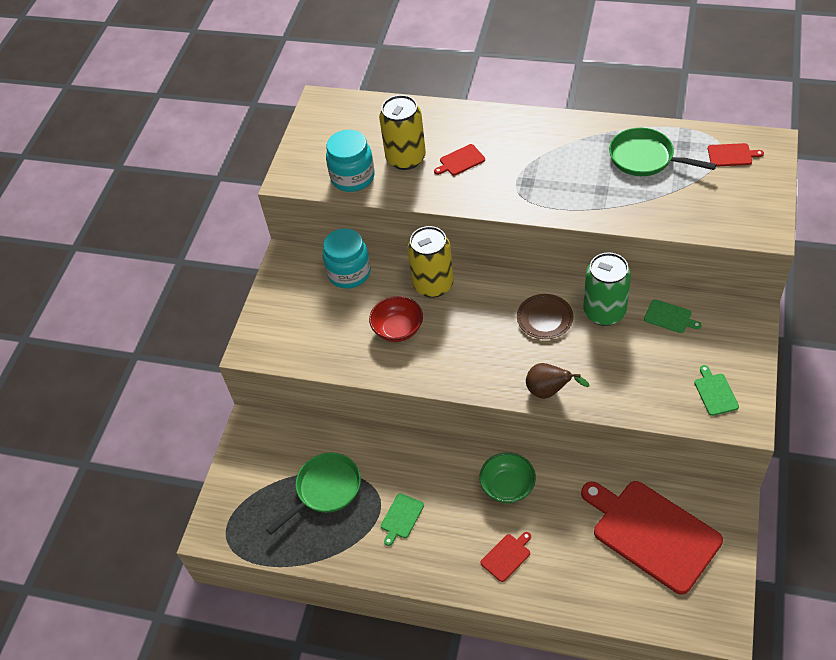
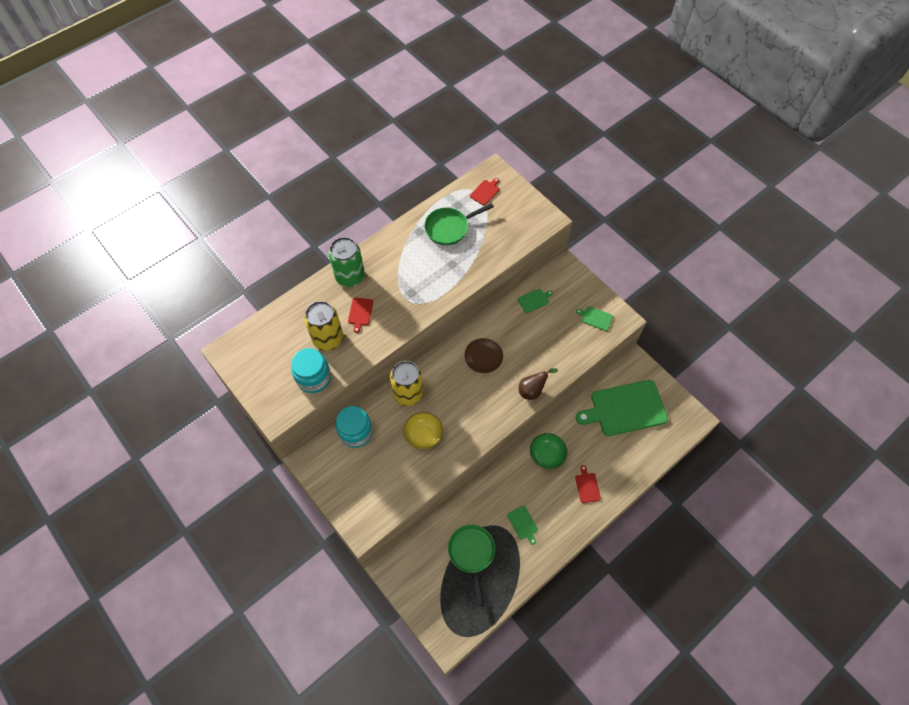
camera: 60 degrees left, 10 degrees up
red bowl [369,296,423,342] -> yellow bowl [403,412,443,449]
red cutting board [581,481,723,595] -> green cutting board [576,380,668,436]
green can [583,253,631,326] -> green can moved to [329,237,365,287]

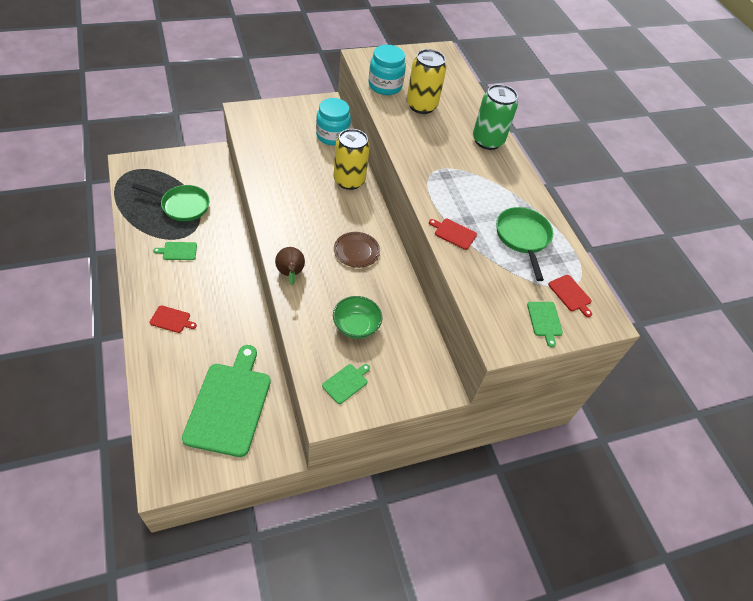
camera: 105 degrees right, 10 degrees down
red cutting board [348,298,373,333] -> red cutting board moved to [429,219,477,250]
yellow bowl [403,412,443,449] -> none
green cutting board [518,289,553,313] -> green cutting board moved to [527,302,563,347]
green bowl [530,433,567,469] -> green bowl moved to [333,296,382,339]

